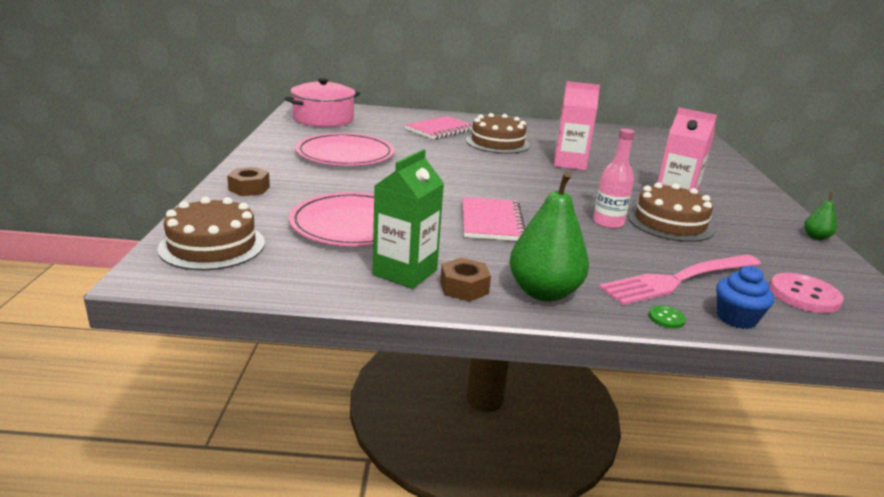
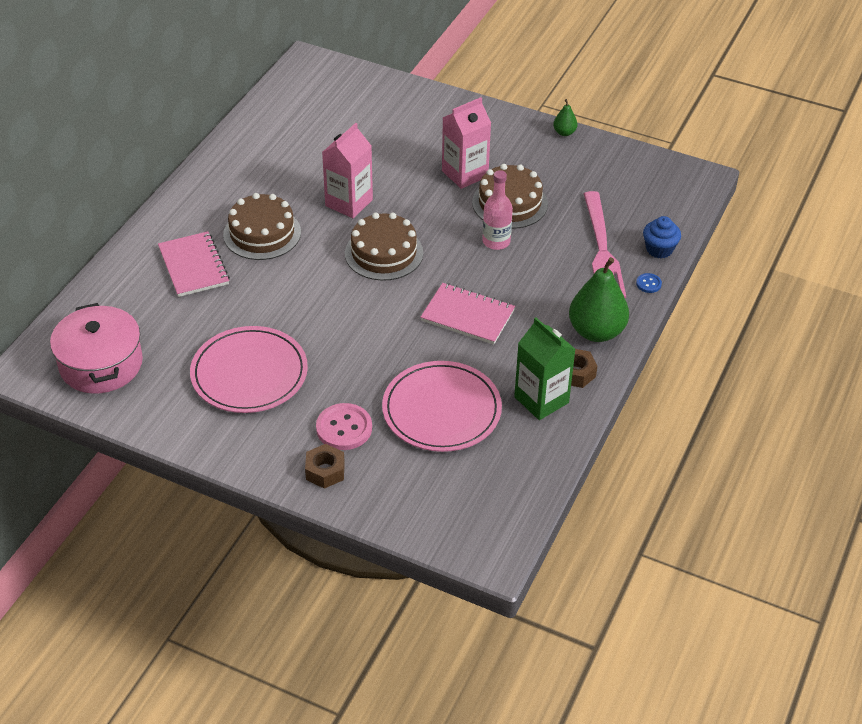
camera: 65 degrees left, 20 degrees up
brown cake [157,197,265,270] -> brown cake moved to [345,212,423,281]
green button [649,305,686,329] -> blue button [636,273,662,293]
pink button [769,273,843,313] -> pink button moved to [316,403,372,450]

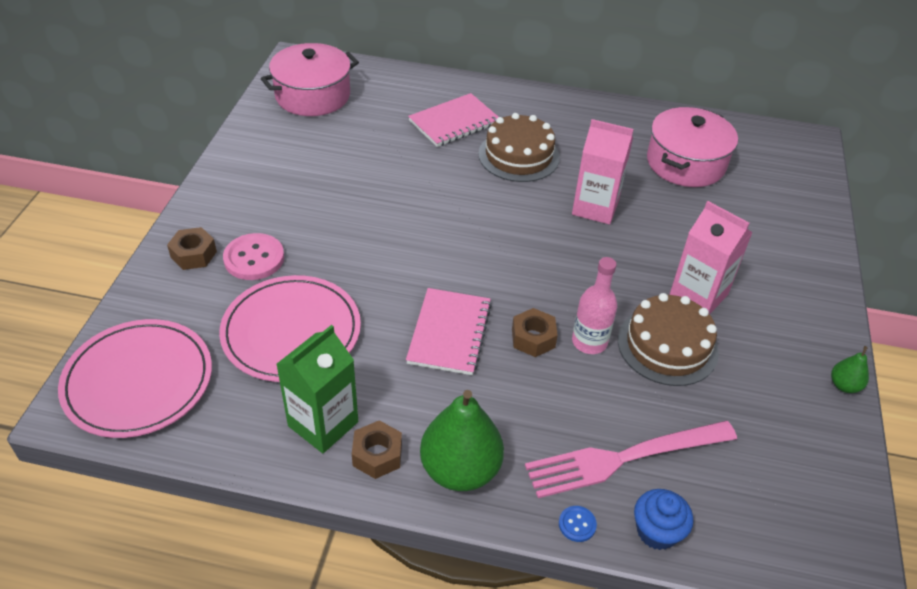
camera: 75 degrees right, 0 degrees up
pink plate [190,326,308,413] -> pink plate moved to [58,319,212,438]
brown cake [345,212,423,281] -> none
none -> brown nut [512,308,558,357]
none -> pink pot [647,107,738,187]

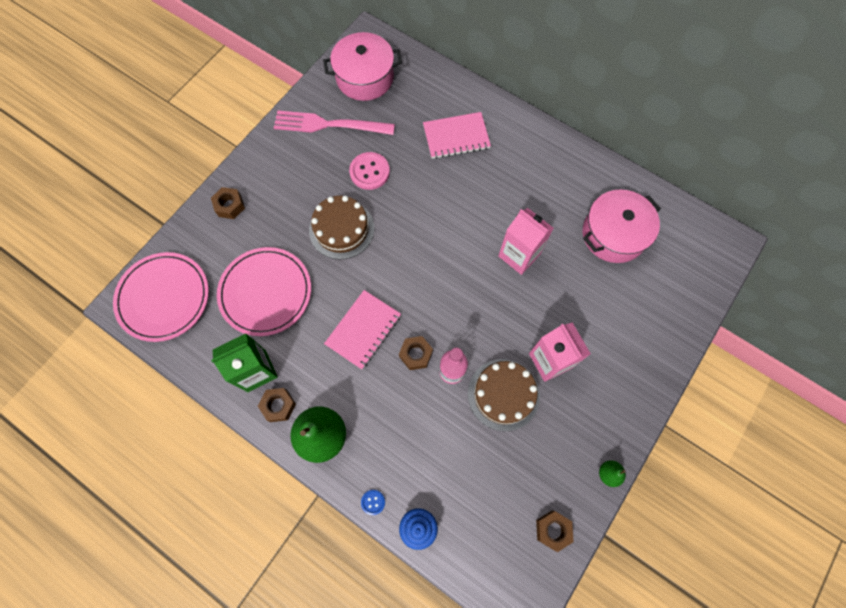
camera: 25 degrees right, 25 degrees up
pink button [223,233,284,280] -> pink button moved to [349,152,390,190]
brown cake [478,113,560,182] -> brown cake moved to [309,196,374,259]
pink fork [525,421,737,498] -> pink fork moved to [274,110,395,135]
none -> brown nut [536,511,574,552]

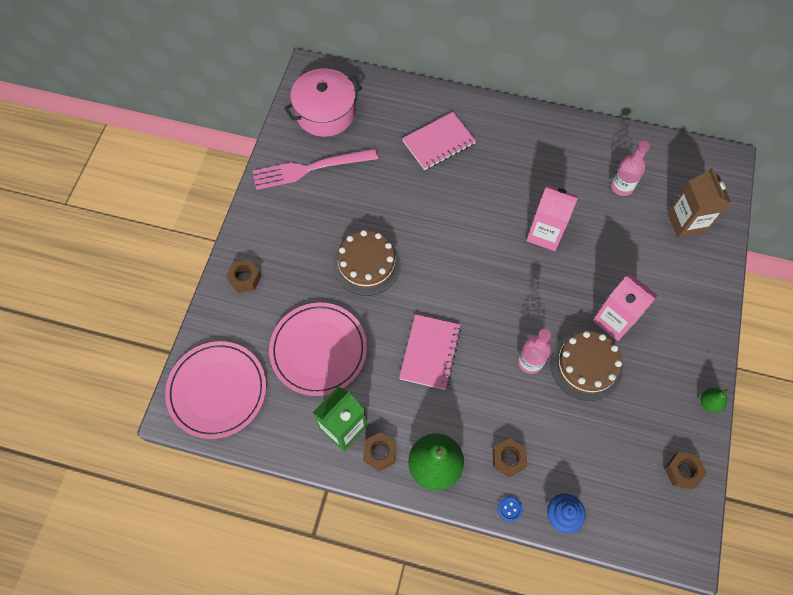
camera: 20 degrees left, 5 degrees down
pink button [349,152,390,190] -> none
brown nut [399,336,433,370] -> brown nut moved to [493,438,527,477]
pink pot [583,189,661,263] -> pink bottle [611,140,650,196]
none -> brown carton [668,167,731,238]

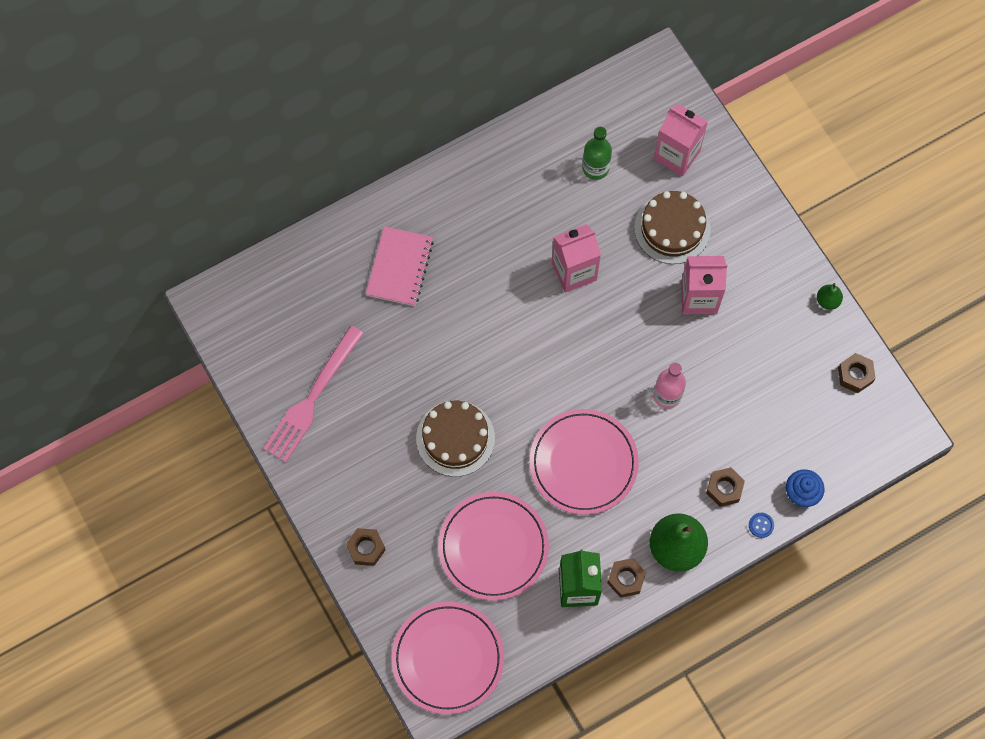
camera: 45 degrees left, 5 degrees up
pink pot [284,68,362,137] -> none
pink notebook [399,314,461,390] -> pink plate [530,409,639,515]
brown cake [550,331,623,401] -> brown cake moved to [634,191,711,264]
pink bottle [611,140,650,196] -> green bottle [582,127,612,180]
brown carton [668,167,731,238] -> pink carton [654,104,708,177]

